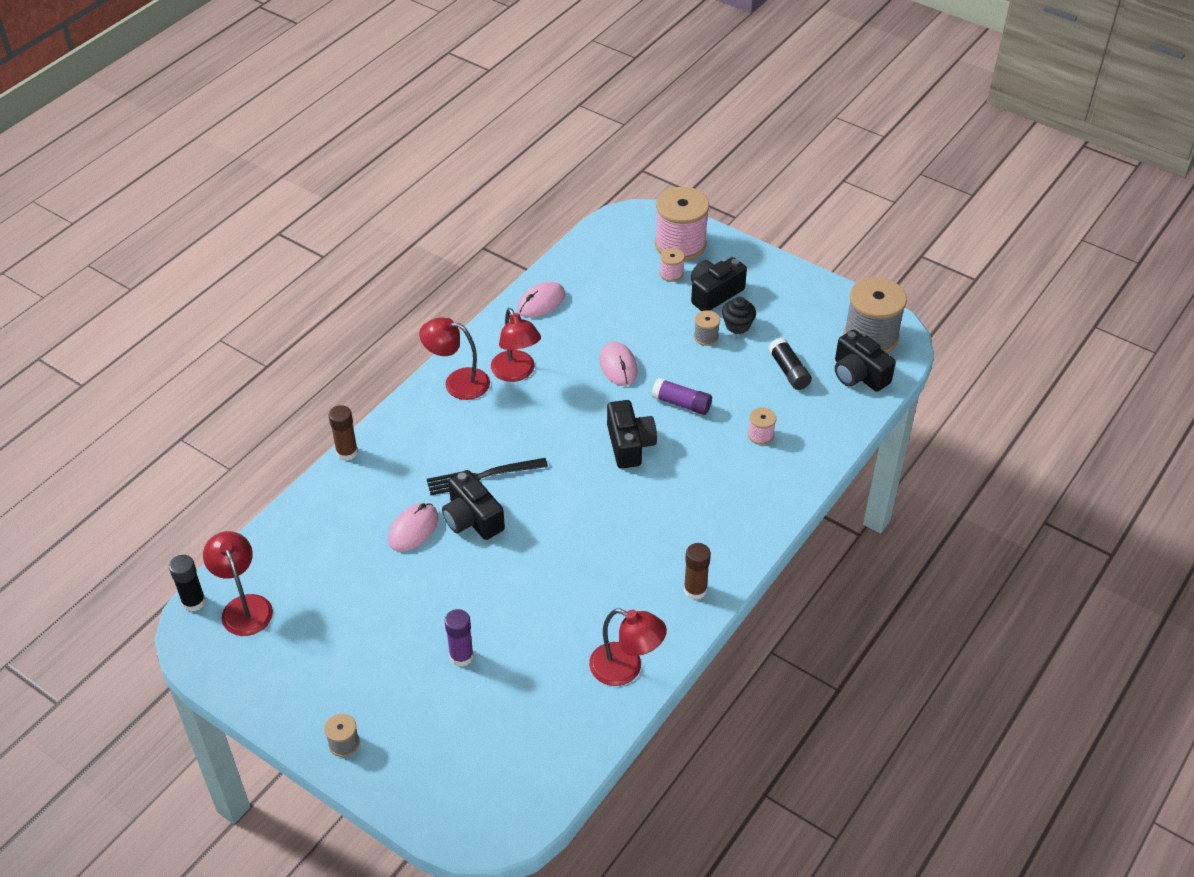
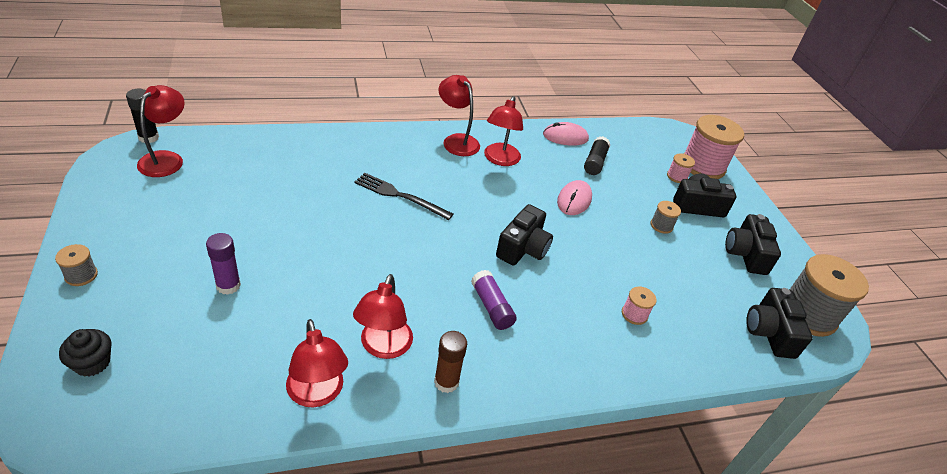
camera: 35 degrees right, 5 degrees down
brown glue stick [329,405,358,461] -> none
pink mouse [388,503,438,552] -> none
black camera [442,470,505,540] -> black camera moved to [725,214,781,275]
purple glue stick [651,378,712,415] -> purple glue stick moved to [471,270,517,330]
black cupcake [722,297,756,334] -> black cupcake moved to [59,329,112,377]
black glue stick [768,338,812,390] -> black glue stick moved to [584,136,610,175]
none -> red lamp [353,274,413,359]

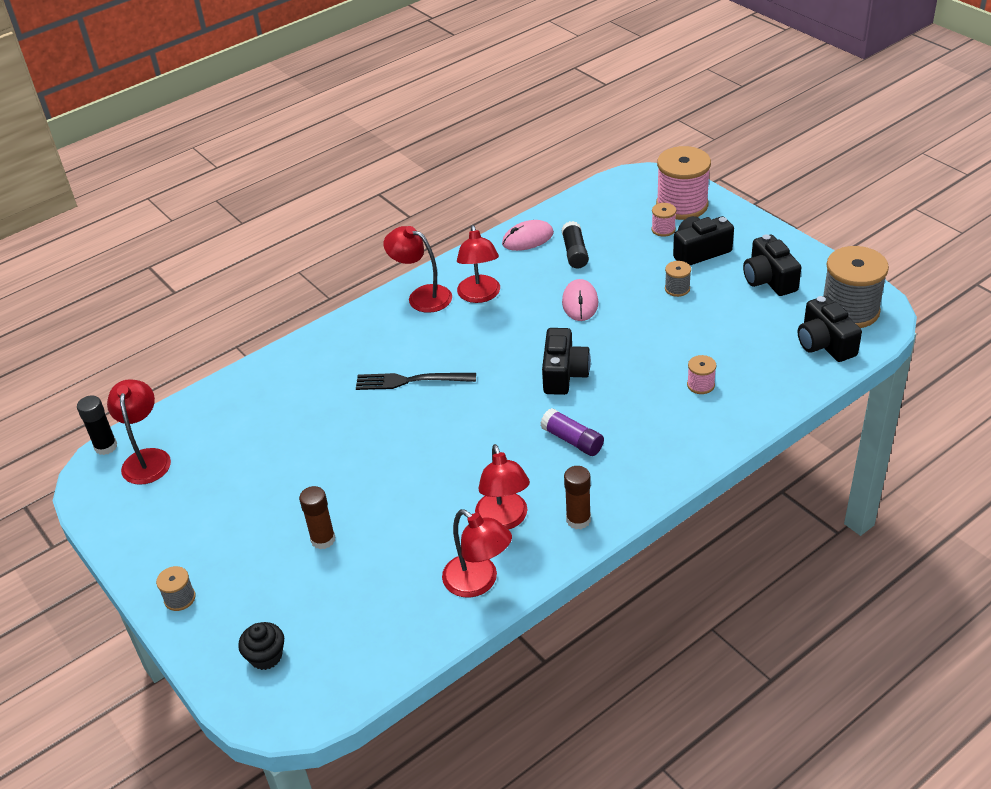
camera: 15 degrees left, 0 degrees up
purple glue stick [206,233,241,295] -> brown glue stick [299,486,335,549]

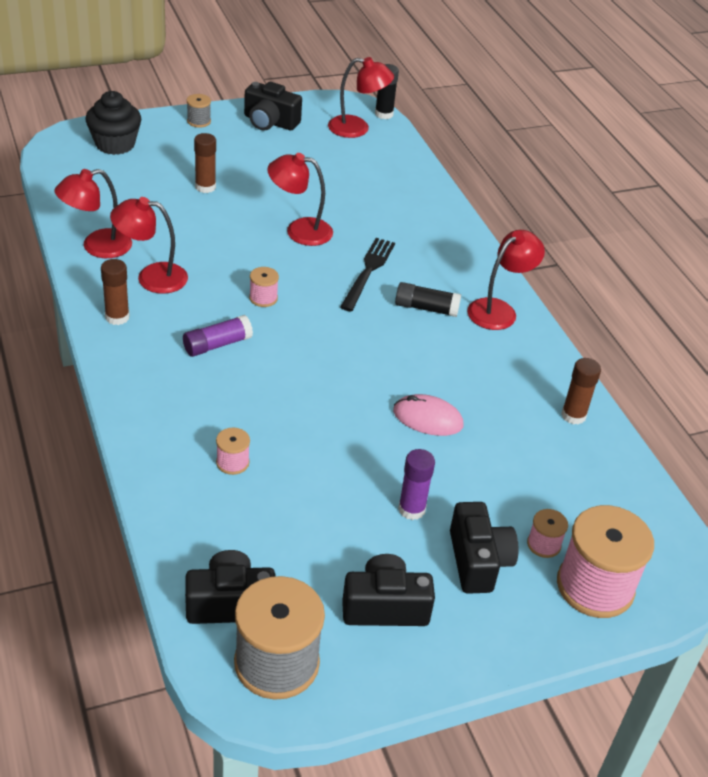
camera: 100 degrees right, 0 degrees up
black cupcake [238,622,284,670] -> black cupcake [86,91,142,155], size x1.59
red lamp [457,225,500,303] -> red lamp moved to [267,153,333,246]
pink mouse [502,220,554,251] -> brown glue stick [561,358,601,425]
black camera [542,328,591,395] -> black camera moved to [244,82,302,131]
black glue stick [562,221,589,269] -> black glue stick moved to [395,282,461,317]
grey spool [665,261,691,297] -> purple glue stick [398,449,435,520]
none -> pink spool [249,267,279,307]

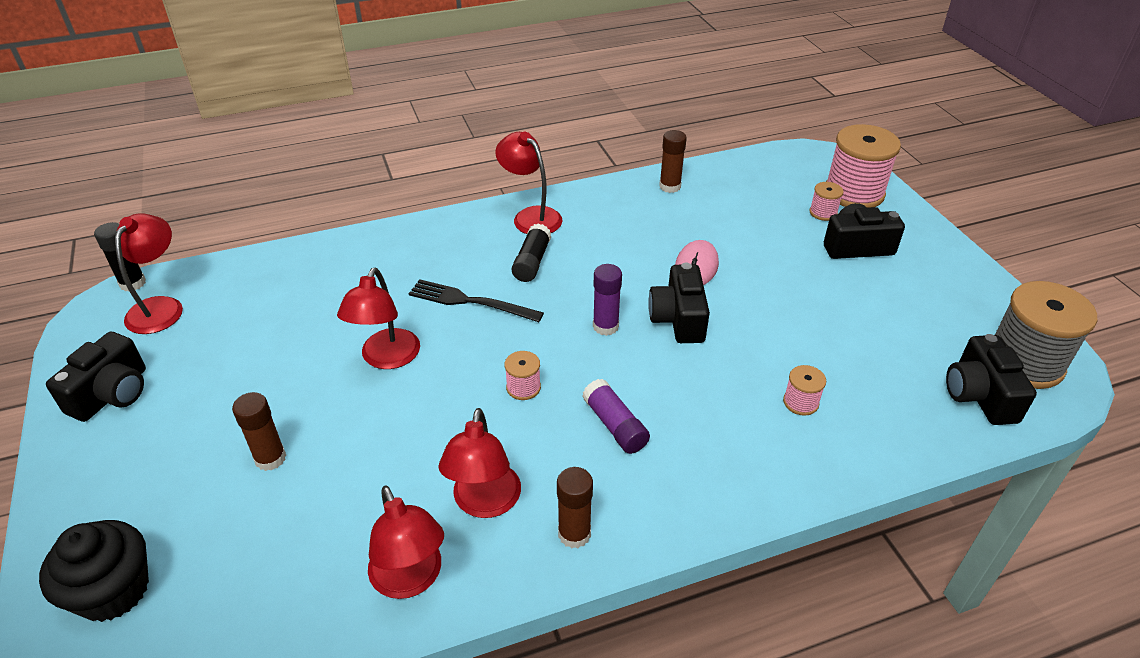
camera: 85 degrees left, 0 degrees up
grey spool [187,94,211,128] -> none
black camera [342,554,435,626] -> black camera moved to [648,263,710,343]
purple glue stick [398,449,435,520] -> purple glue stick moved to [593,264,622,336]

